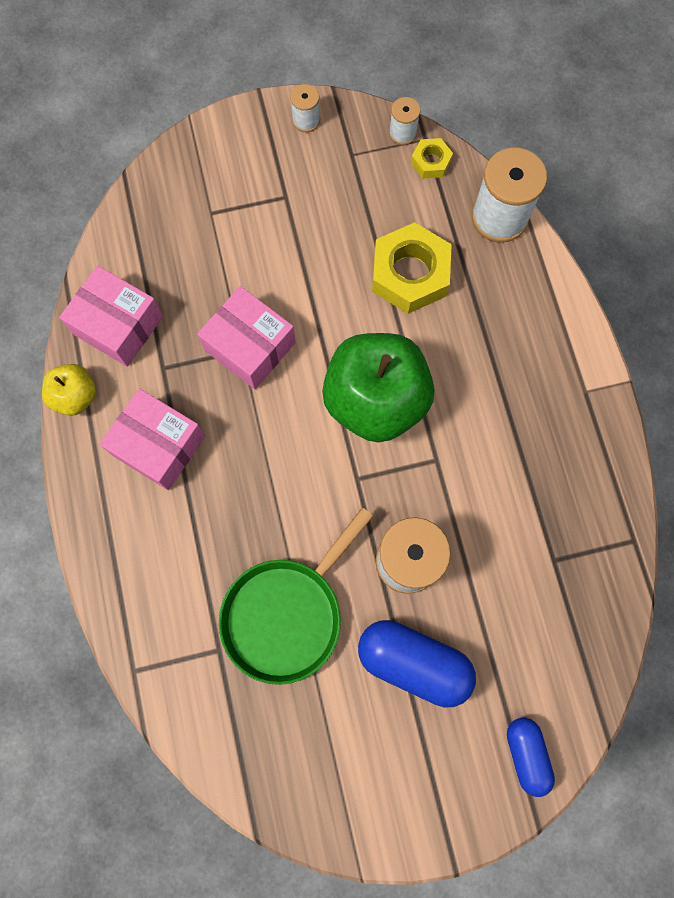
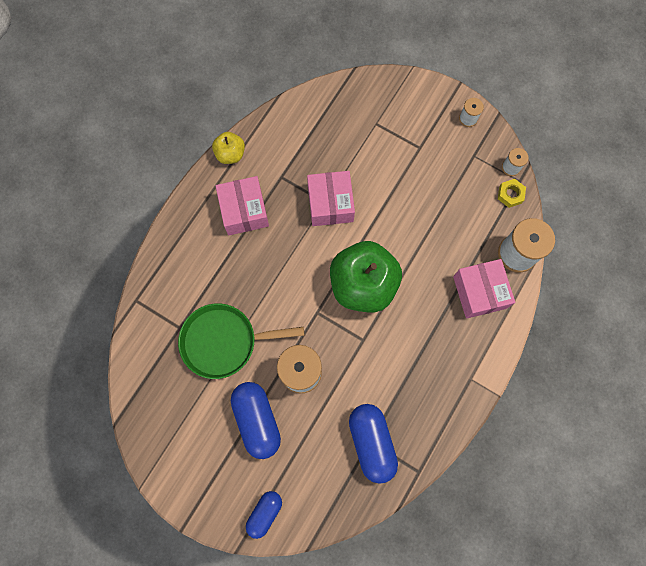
camera: 45 degrees right, 0 degrees up
pink box [59,266,163,367] -> pink box moved to [453,259,515,319]
yellow nut [372,222,452,314] -> none
none -> blue capsule [349,404,398,484]

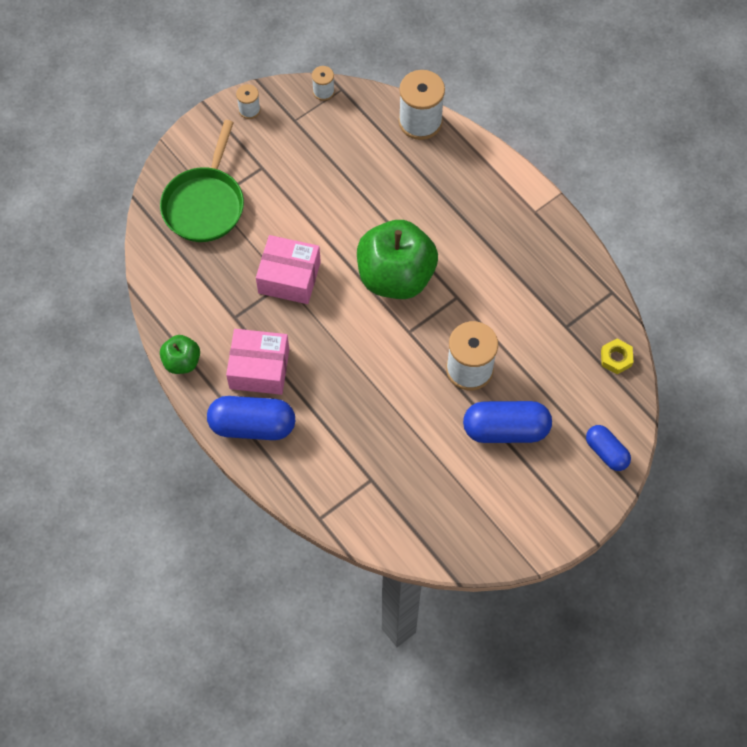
camera: 70 degrees left, 10 degrees down
green pan [178,303,304,379] -> green pan moved to [160,120,244,242]
yellow apple [212,132,245,164] -> green apple [160,335,200,374]
blue capsule [349,404,398,484] -> blue capsule moved to [207,396,295,440]
pink box [453,259,515,319] -> none
yellow nut [498,179,526,208] -> yellow nut moved to [601,339,633,374]

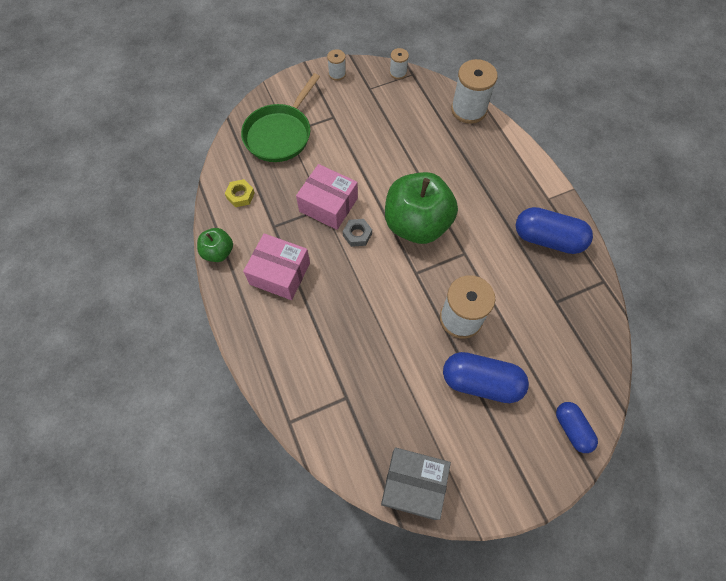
camera: 15 degrees right, 0 degrees up
blue capsule [207,396,295,440] -> blue capsule moved to [516,207,593,254]
yellow nut [601,339,633,374] -> yellow nut moved to [225,179,255,207]
none -> grey nut [343,219,372,247]
none -> grey box [381,447,451,520]

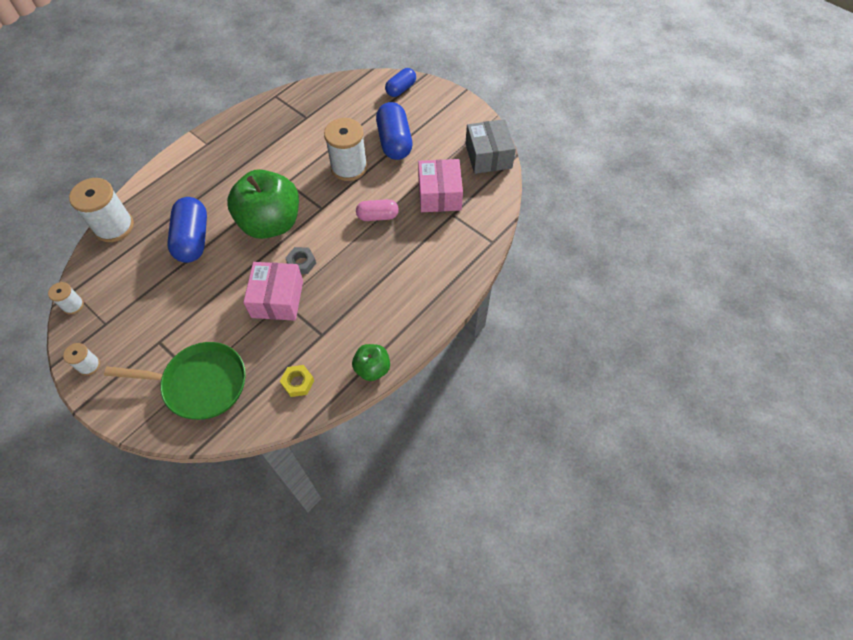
camera: 115 degrees left, 5 degrees down
pink box [243,233,310,300] -> pink box moved to [418,159,463,212]
blue capsule [516,207,593,254] -> blue capsule moved to [167,197,207,263]
none -> pink capsule [356,199,399,221]

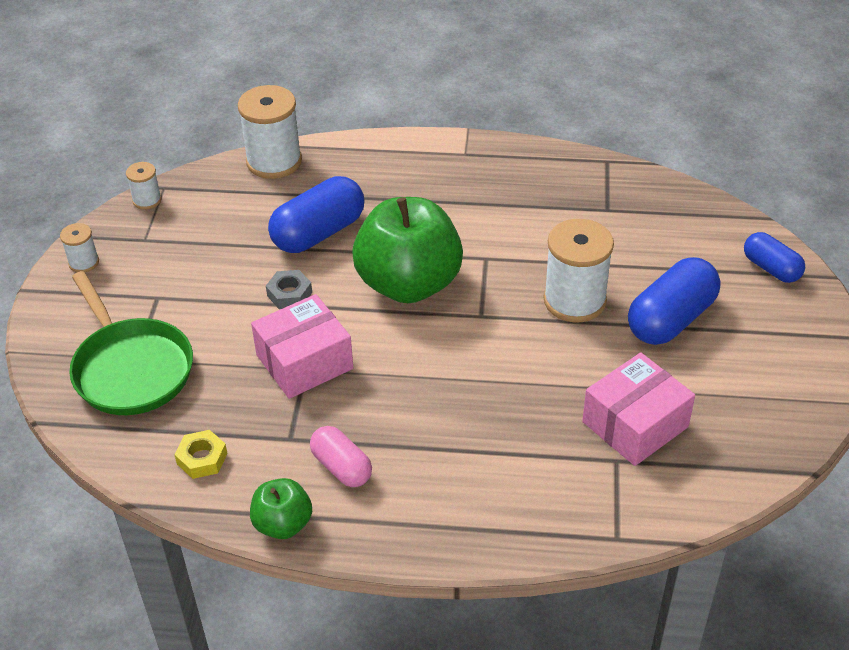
camera: 55 degrees right, 15 degrees down
grey nut [286,247,316,274] -> grey nut moved to [266,270,312,309]
pink capsule [356,199,399,221] -> pink capsule moved to [310,426,372,487]
blue capsule [385,68,416,97] -> blue capsule turned 45 degrees clockwise [744,232,805,283]
grey box [465,119,516,174] -> none

